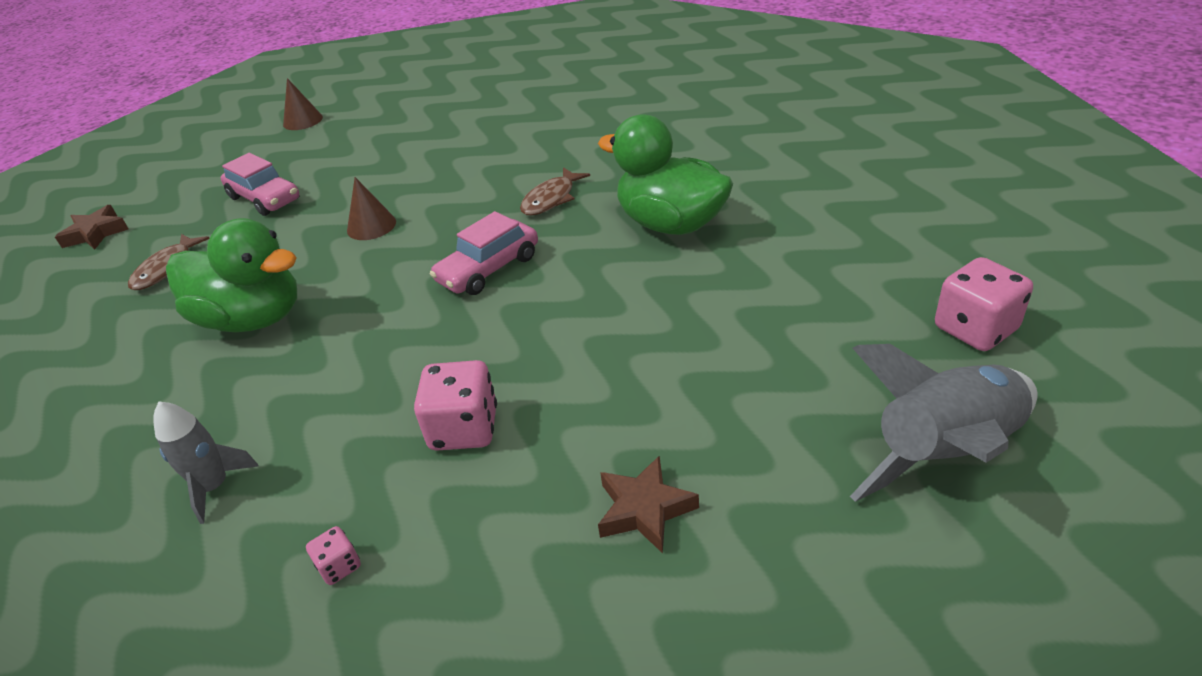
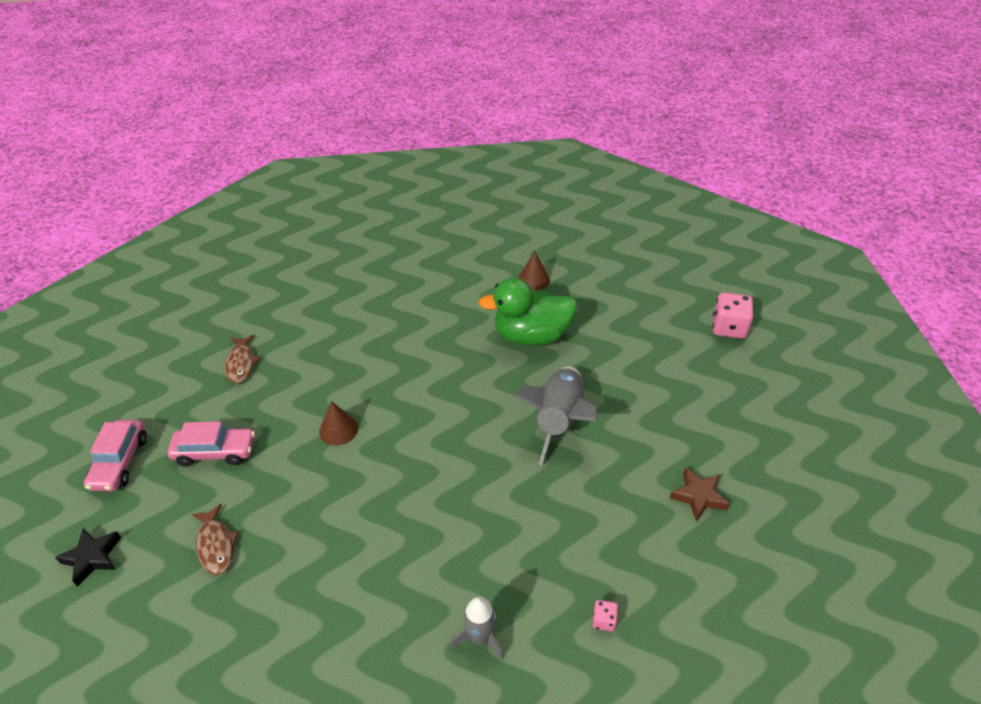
camera: 45 degrees left, 5 degrees up
brown star [55,205,128,250] -> black star [55,528,121,587]
green duck [166,218,297,332] -> none
brown cone [283,78,323,130] -> brown cone moved to [518,251,550,291]
pink dice [414,360,497,451] -> none
pink car [430,211,538,295] -> pink car moved to [84,420,147,491]
brown fish [520,167,590,215] -> brown fish moved to [225,335,261,383]
grey rocket [850,344,1037,502] -> grey rocket moved to [515,366,597,466]

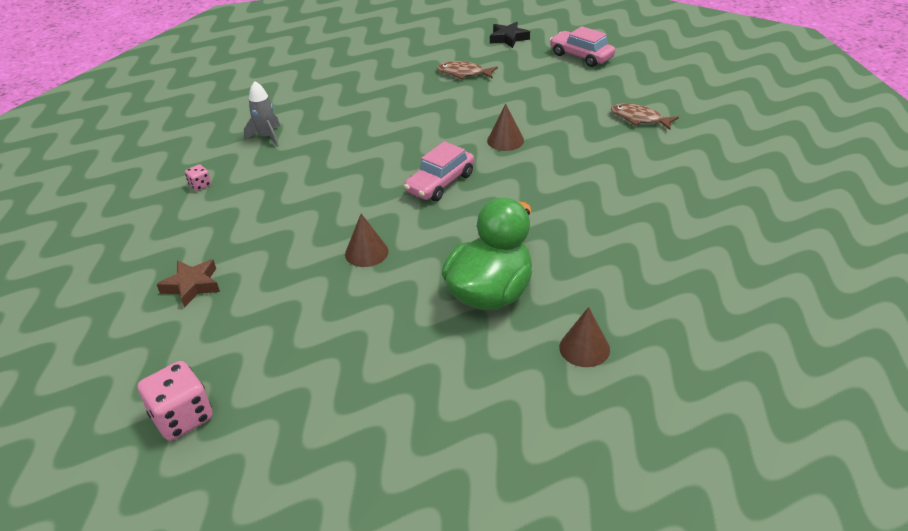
camera: 130 degrees right, 5 degrees down
pink car [167,421,255,467] -> pink car moved to [404,141,474,201]
grey rocket [515,366,597,466] -> brown cone [345,214,389,267]
pink dice [712,292,753,339] -> pink dice moved to [137,361,213,441]

